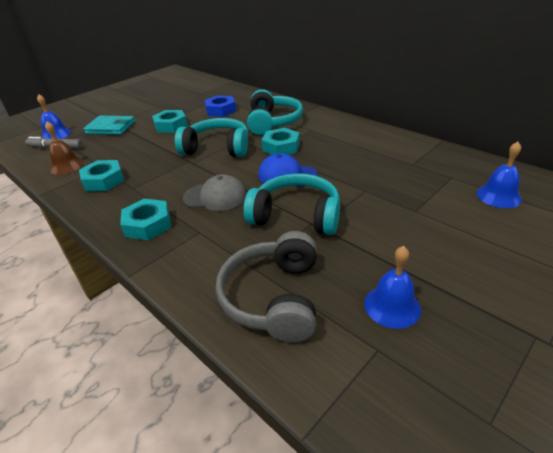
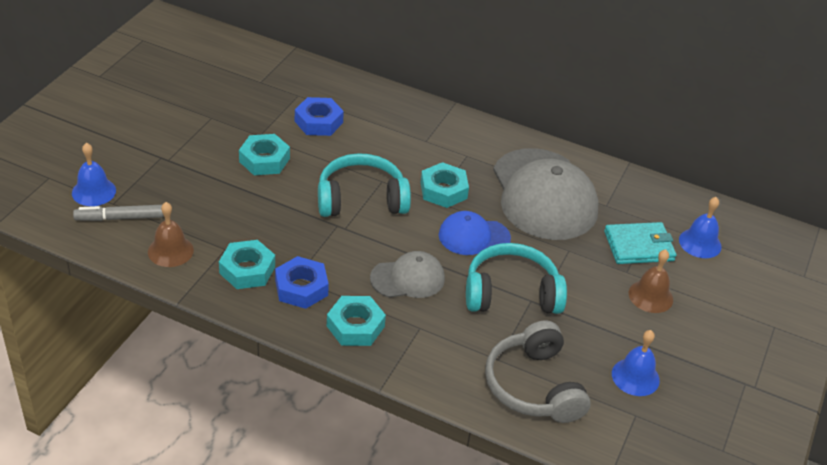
camera: 25 degrees left, 5 degrees up
turquoise wallet [83,116,135,135] -> turquoise wallet moved to [604,222,677,264]
turquoise headphones [247,89,303,135] -> none
none -> blue nut [275,256,329,309]
none -> grey cap [493,148,599,240]
none -> brown bell [629,249,673,313]

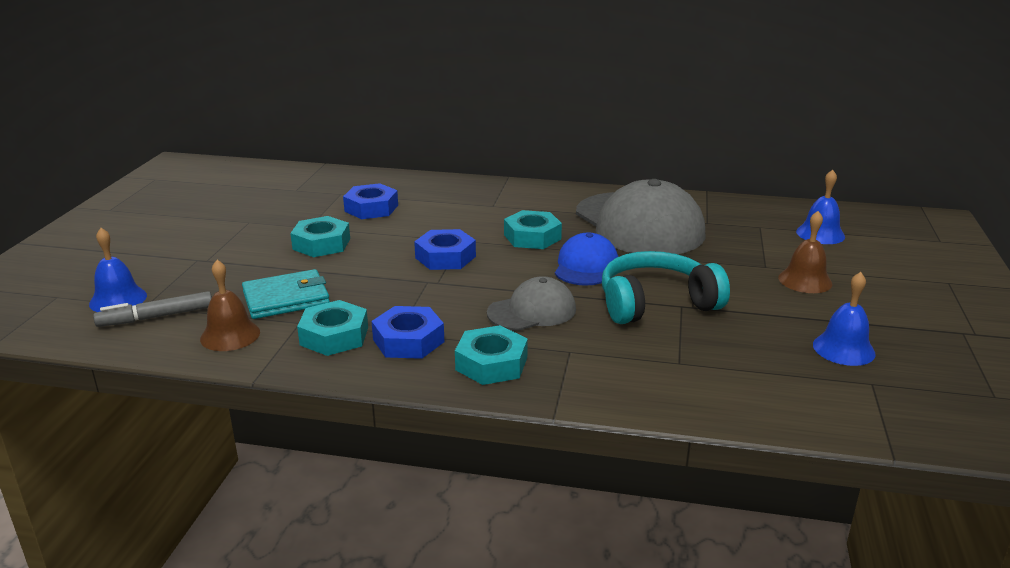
camera: 10 degrees left, 15 degrees down
turquoise headphones [318,153,411,217] -> blue nut [414,229,476,270]
blue cap [439,211,511,255] -> blue cap turned 120 degrees clockwise [555,233,618,286]
grey headphones [485,320,591,423] -> none
turquoise wallet [604,222,677,264] -> turquoise wallet moved to [242,269,330,319]

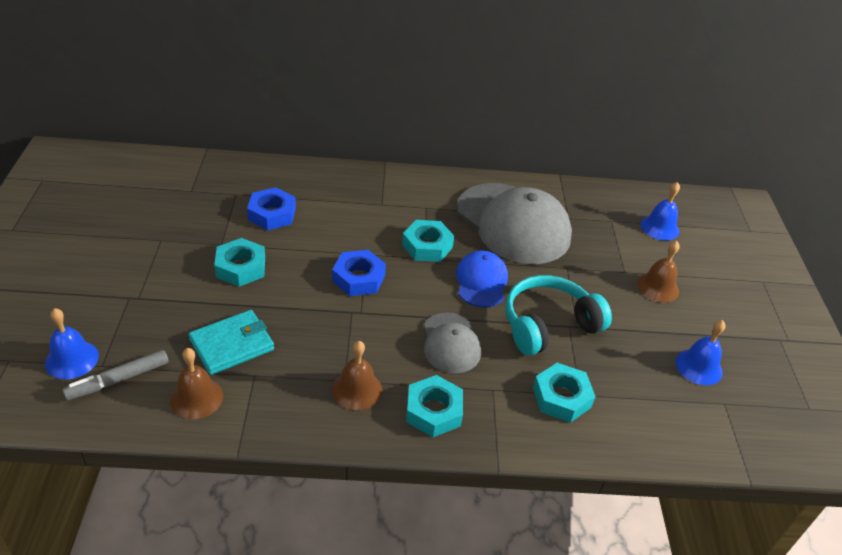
camera: 15 degrees left, 15 degrees up
turquoise nut [297,300,368,356] -> turquoise nut moved to [533,363,596,423]
blue nut [372,306,444,359] -> brown bell [332,341,382,410]
grey cap [487,276,576,331] -> grey cap turned 120 degrees clockwise [424,313,481,373]

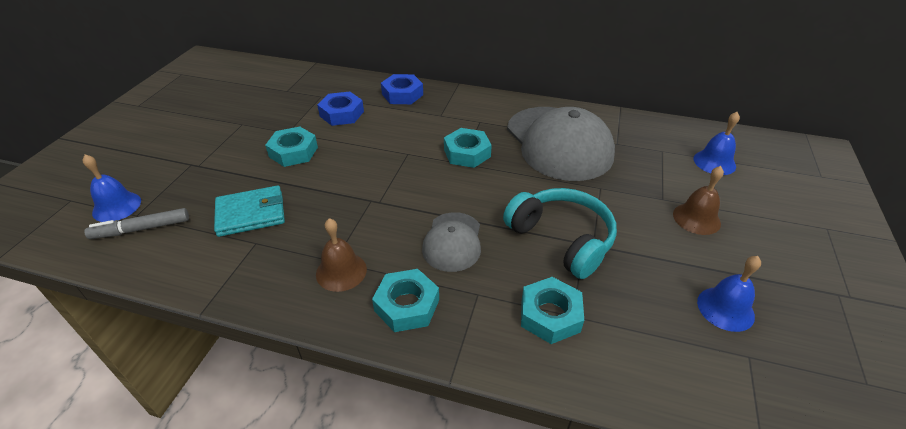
camera: 20 degrees right, 0 degrees up
brown bell [170,348,223,419] -> none
blue nut [332,250,386,296] -> blue nut moved to [381,74,423,104]
blue cap [456,250,508,307] -> none
turquoise headphones [505,275,612,356] -> turquoise headphones turned 60 degrees clockwise [503,188,617,279]

